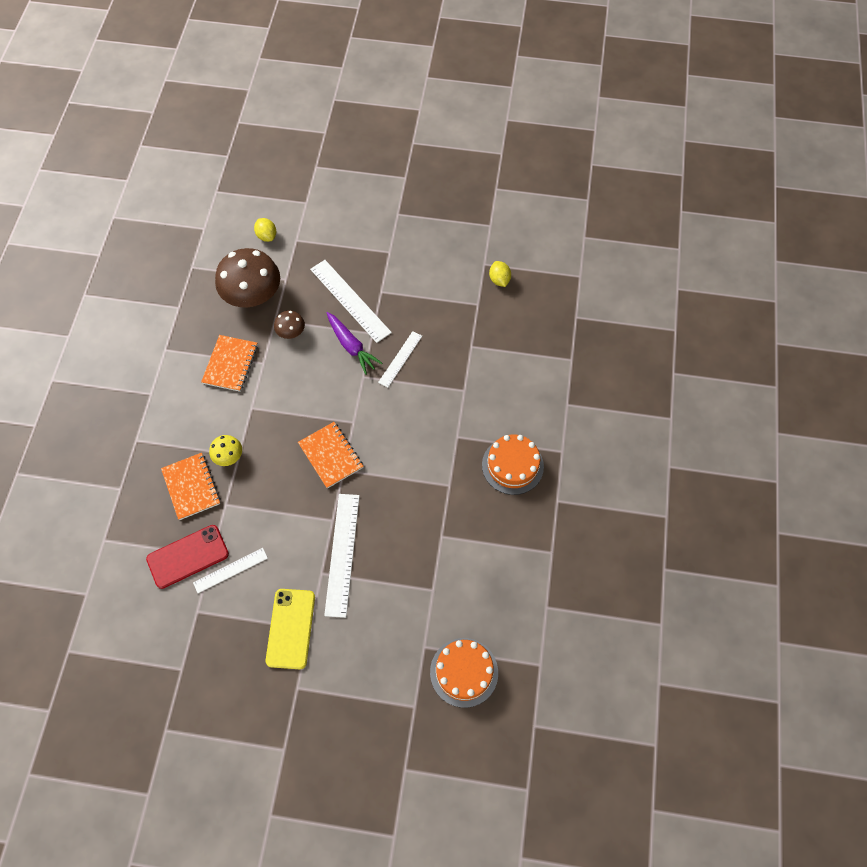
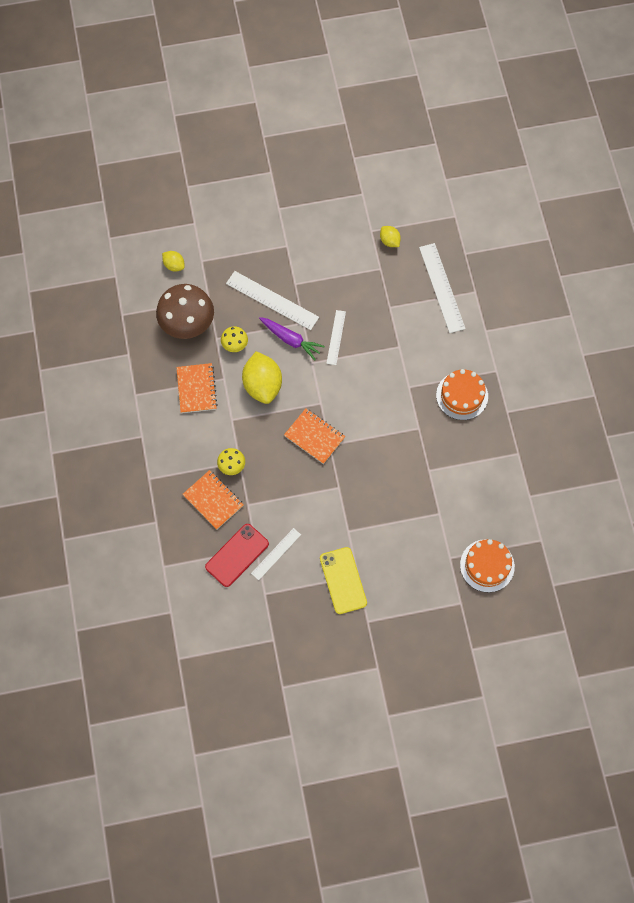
camera: 20 degrees left, 5 degrees up
brown mushroom [274,310,305,339] -> yellow mushroom [221,326,248,352]
white ruler [324,494,360,618] -> white ruler moved to [419,243,466,333]
none -> yellow lemon [242,351,282,404]

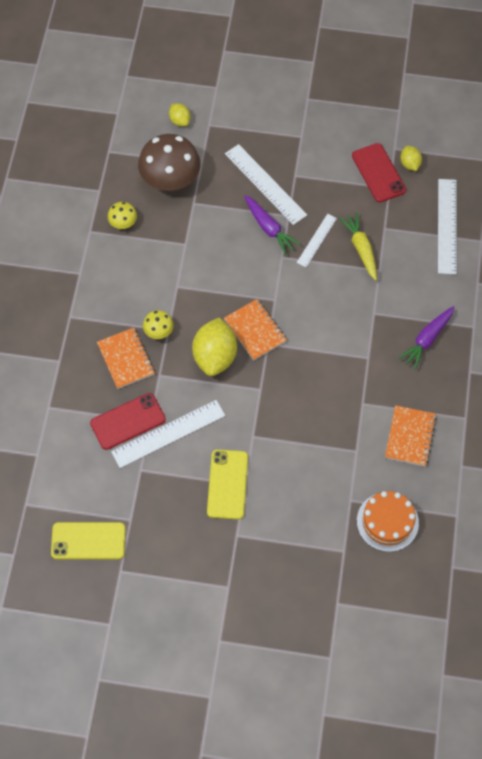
camera: 20 degrees right, 5 degrees down
orange notebook [176,363,218,413] -> orange notebook moved to [385,405,436,467]
yellow mushroom [221,326,248,352] -> yellow mushroom moved to [107,202,137,229]
yellow lemon [242,351,282,404] -> yellow lemon moved to [192,317,237,376]
white ruler [251,528,301,580] -> white ruler [111,400,226,468], size x1.69
orange cake [436,369,488,420] -> purple carrot [398,306,455,370]
none -> yellow phone [51,522,126,559]
none -> yellow carrot [339,212,377,281]
none -> red phone [352,143,406,202]

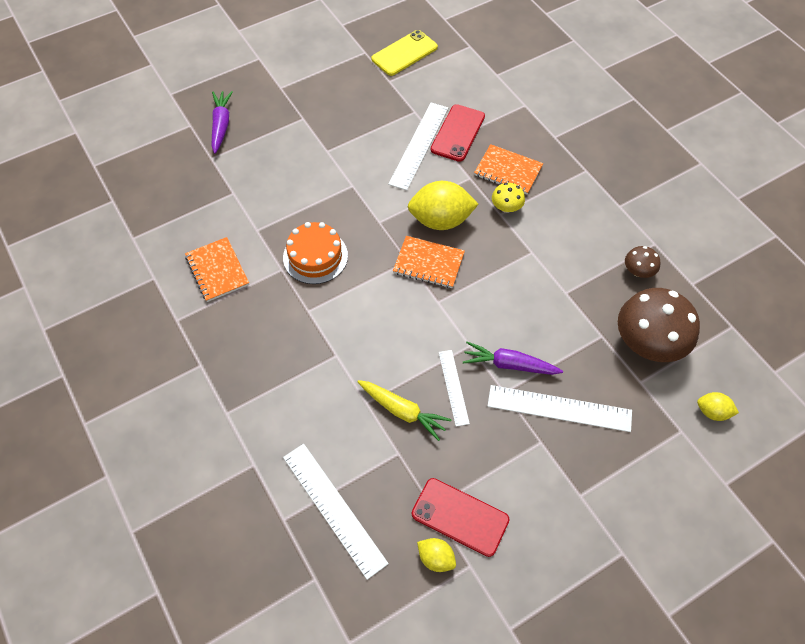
camera: 140 degrees right, 5 degrees down
yellow mushroom [107,202,137,229] -> brown mushroom [625,246,660,278]
yellow lemon [192,317,237,376] -> yellow lemon turned 60 degrees counterclockwise [408,181,479,230]
yellow phone [207,449,248,519] -> none
orange cake [357,491,419,552] -> orange cake moved to [283,222,348,284]
purple carrot [398,306,455,370] -> purple carrot moved to [212,91,233,154]

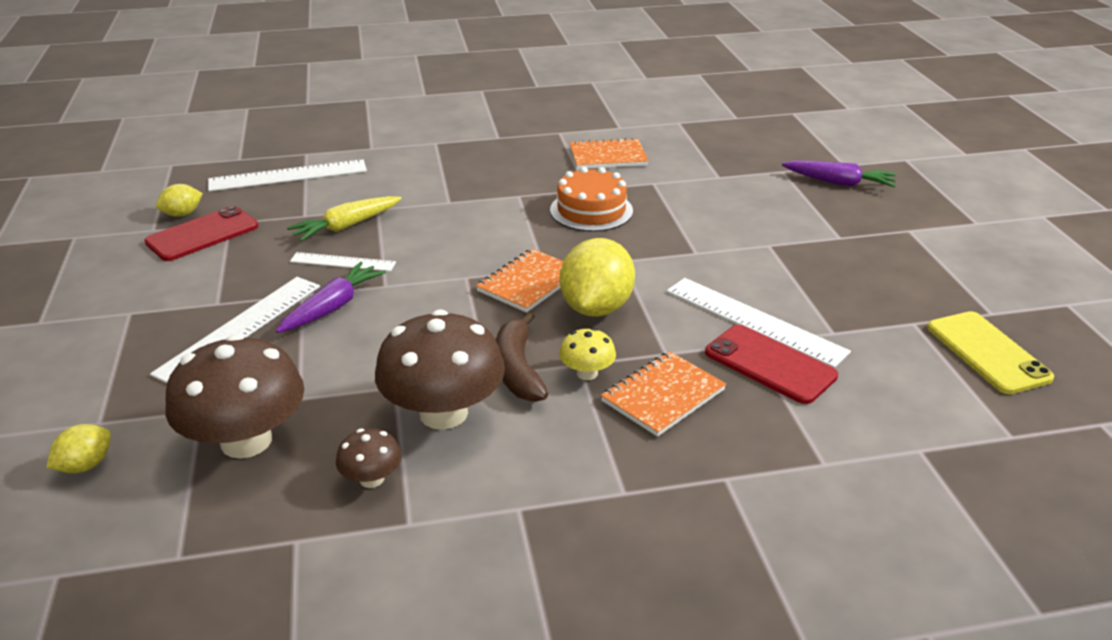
camera: 110 degrees right, 25 degrees down
none -> brown mushroom [375,309,505,430]
none -> brown banana [496,312,548,402]

